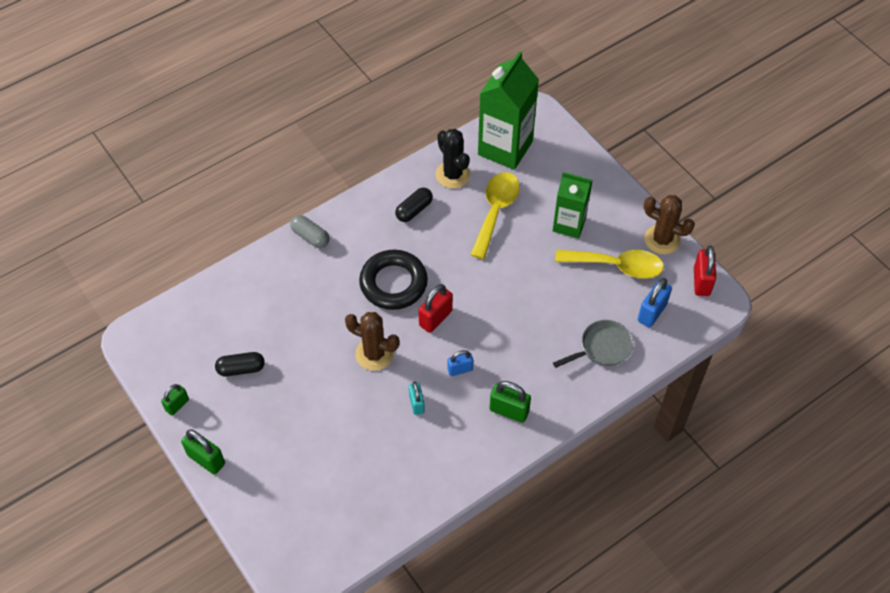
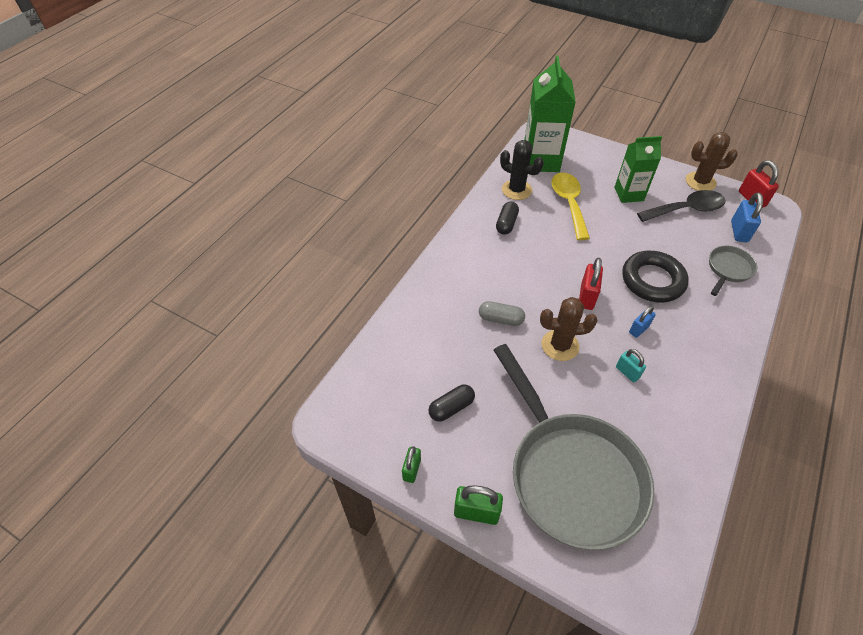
camera: 25 degrees left, 5 degrees down
grey capsule [290,215,330,248] -> grey capsule moved to [479,301,525,326]
black ring [359,250,428,310] -> black ring moved to [622,250,689,303]
green padlock [489,381,531,423] -> none
yellow spoon [555,250,664,279] -> black spoon [637,190,725,222]
none -> grey pan [494,344,655,550]

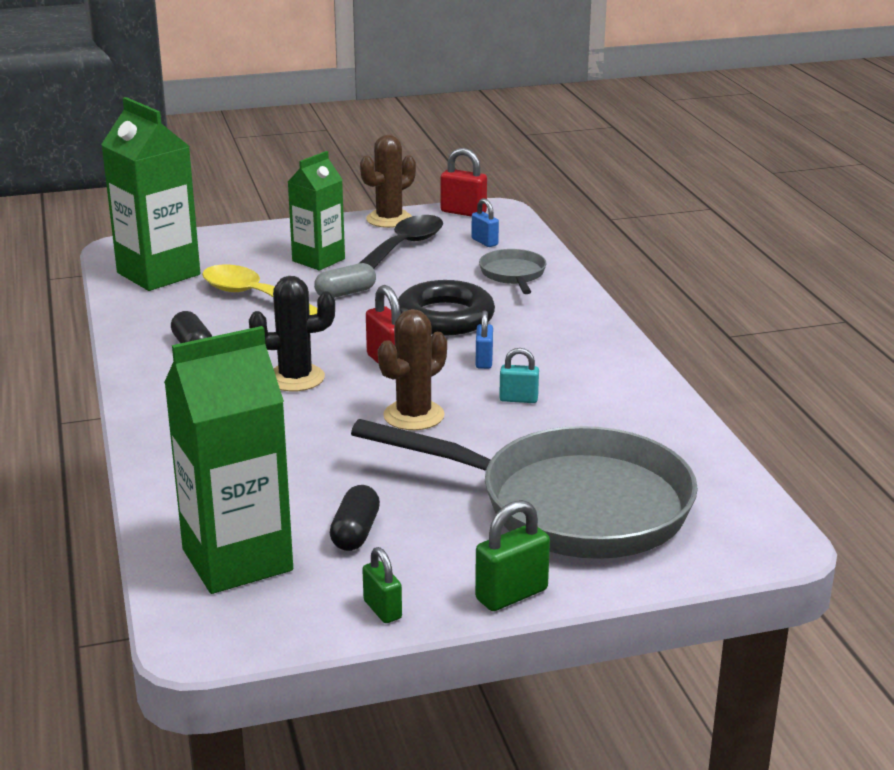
camera: 45 degrees left, 25 degrees down
grey capsule [479,301,525,326] -> grey capsule moved to [314,263,376,298]
black cactus [500,140,544,200] -> black cactus moved to [249,276,335,392]
blue padlock [731,192,763,242] -> blue padlock [471,198,499,247], size x0.65
none -> green carton [164,326,293,594]

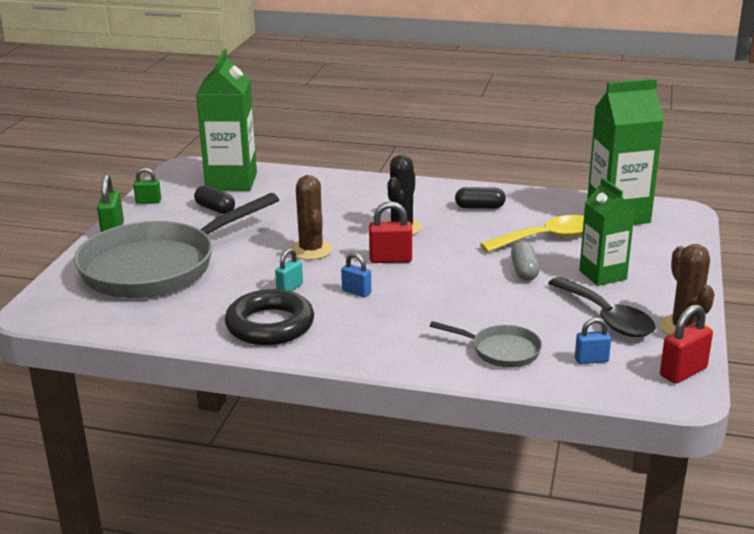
camera: 120 degrees right, 0 degrees up
black ring [398,280,495,336] -> black ring moved to [225,289,314,345]

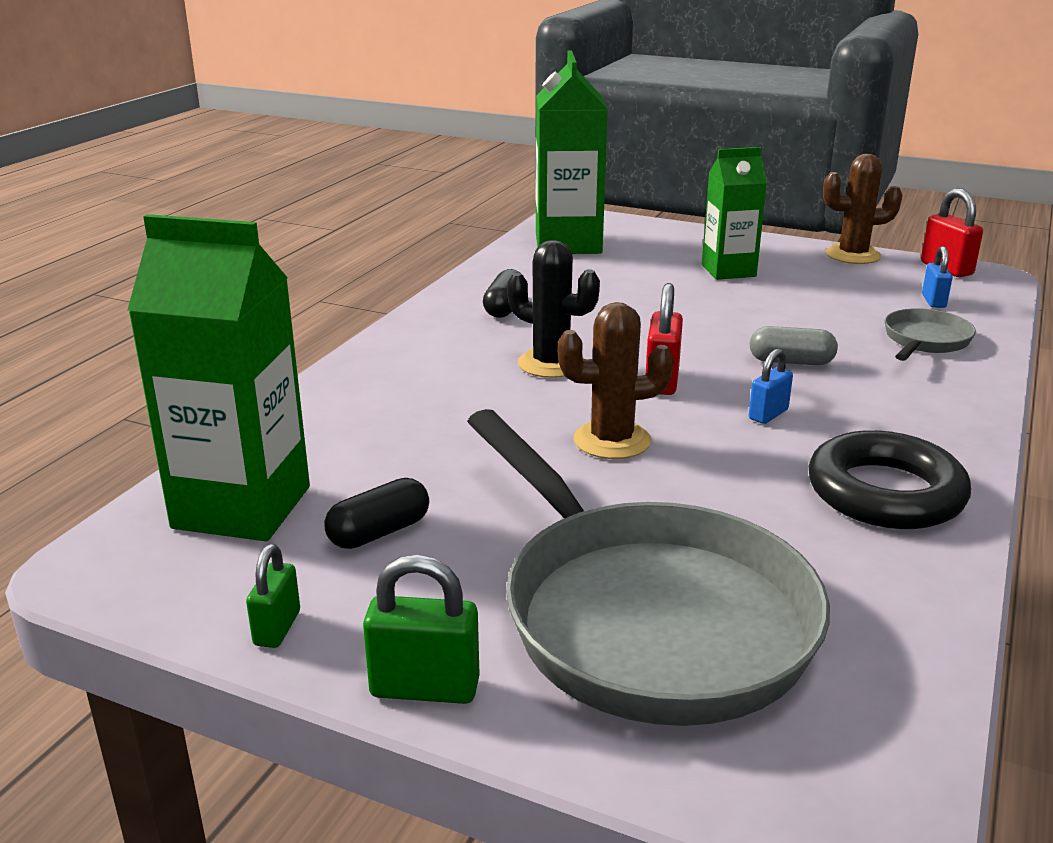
camera: 80 degrees left, 0 degrees up
turquoise padlock [275,249,303,291] -> none
yellow spoon [480,215,584,252] -> none
grey capsule [511,242,540,281] -> grey capsule moved to [750,326,838,365]
black spoon [548,277,656,337] -> none

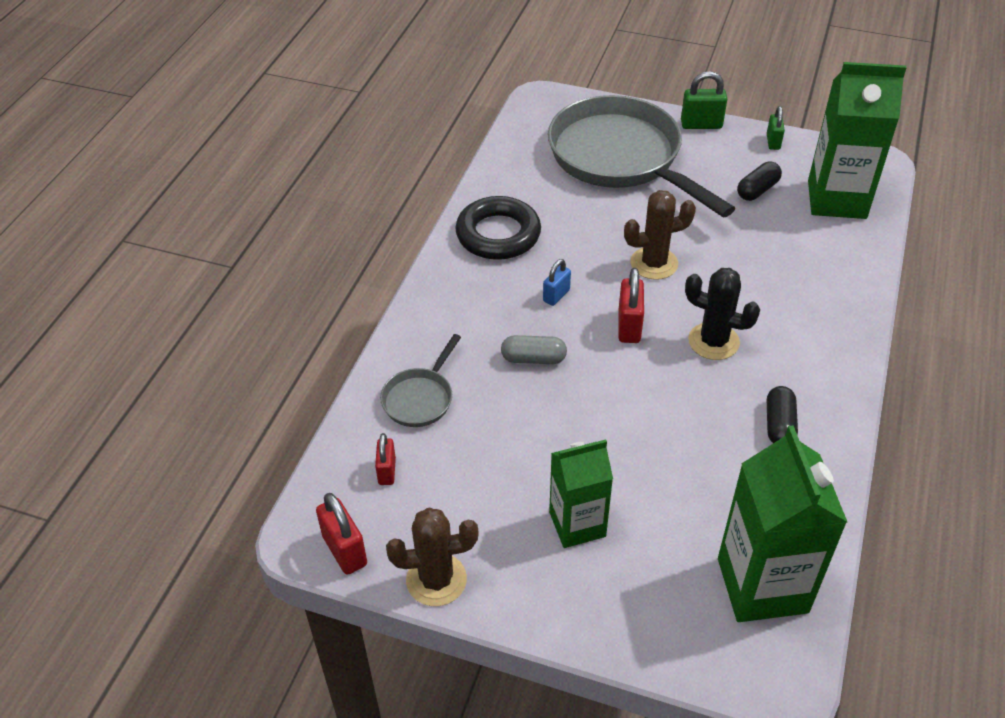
camera: 175 degrees right, 20 degrees up
blue padlock [922,246,952,308] -> red padlock [375,433,396,485]

